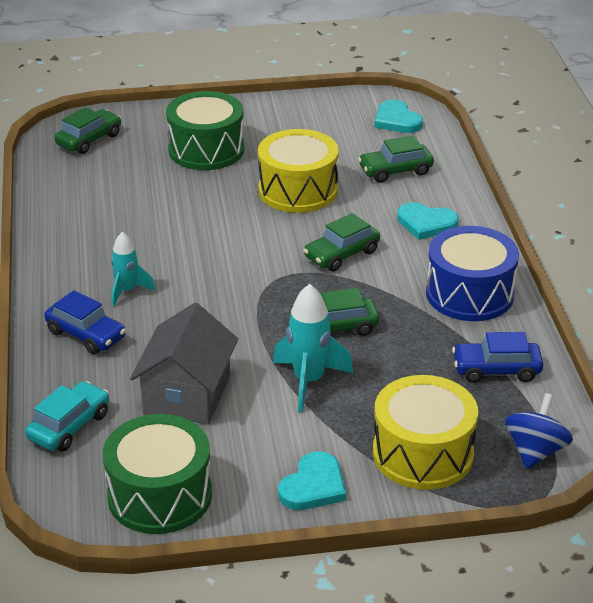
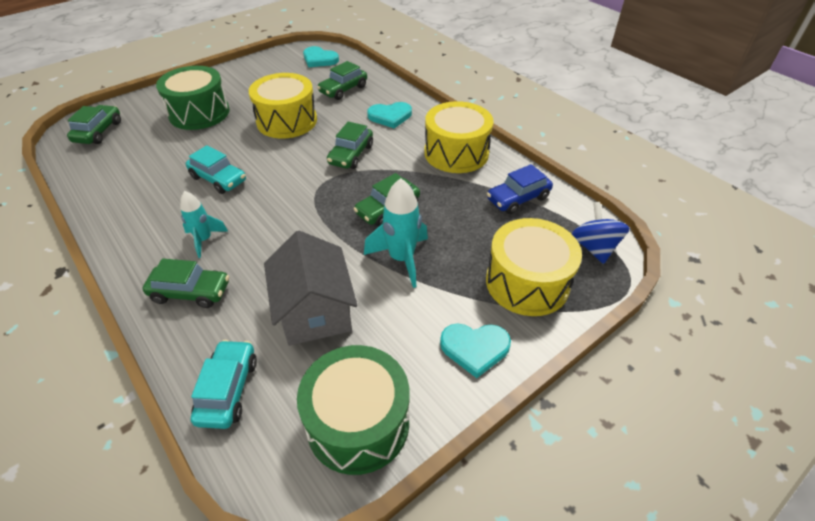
camera: 30 degrees left, 10 degrees up
blue car [44,290,126,354] -> green car [143,259,229,308]
turquoise heart [278,451,346,510] -> turquoise heart turned 90 degrees clockwise [440,324,511,378]
blue drum [426,226,519,321] -> yellow drum [424,101,493,173]
none -> turquoise car [186,145,246,194]

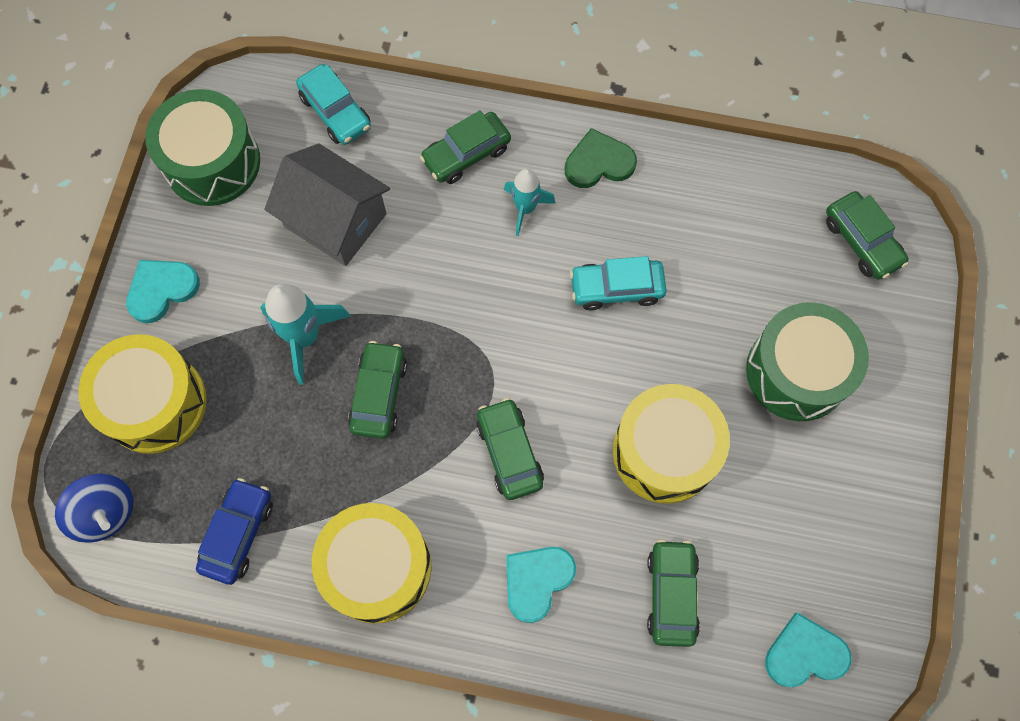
camera: 140 degrees right, 25 degrees up
none -> green heart [565,128,637,188]

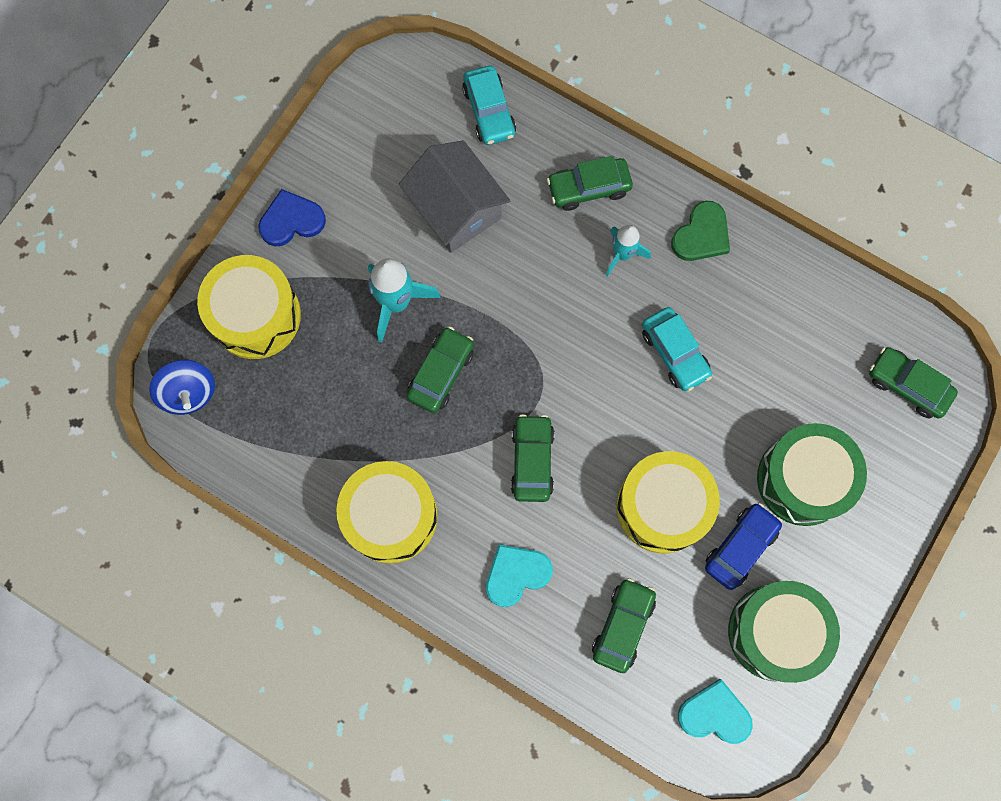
camera: 20 degrees right, 5 degrees up
turquoise heart [126,260,200,323] -> blue heart [258,189,326,246]
green drum [145,89,260,206] -> green drum moved to [728,581,840,683]
blue car [196,478,273,585] -> blue car moved to [705,503,782,590]
green heart [565,128,637,188] -> green heart turned 120 degrees clockwise [671,201,730,261]
turquoise car [570,256,667,310] -> turquoise car turned 135 degrees counterclockwise [642,307,712,391]
green car [826,191,909,280] -> green car turned 135 degrees clockwise [869,347,958,418]

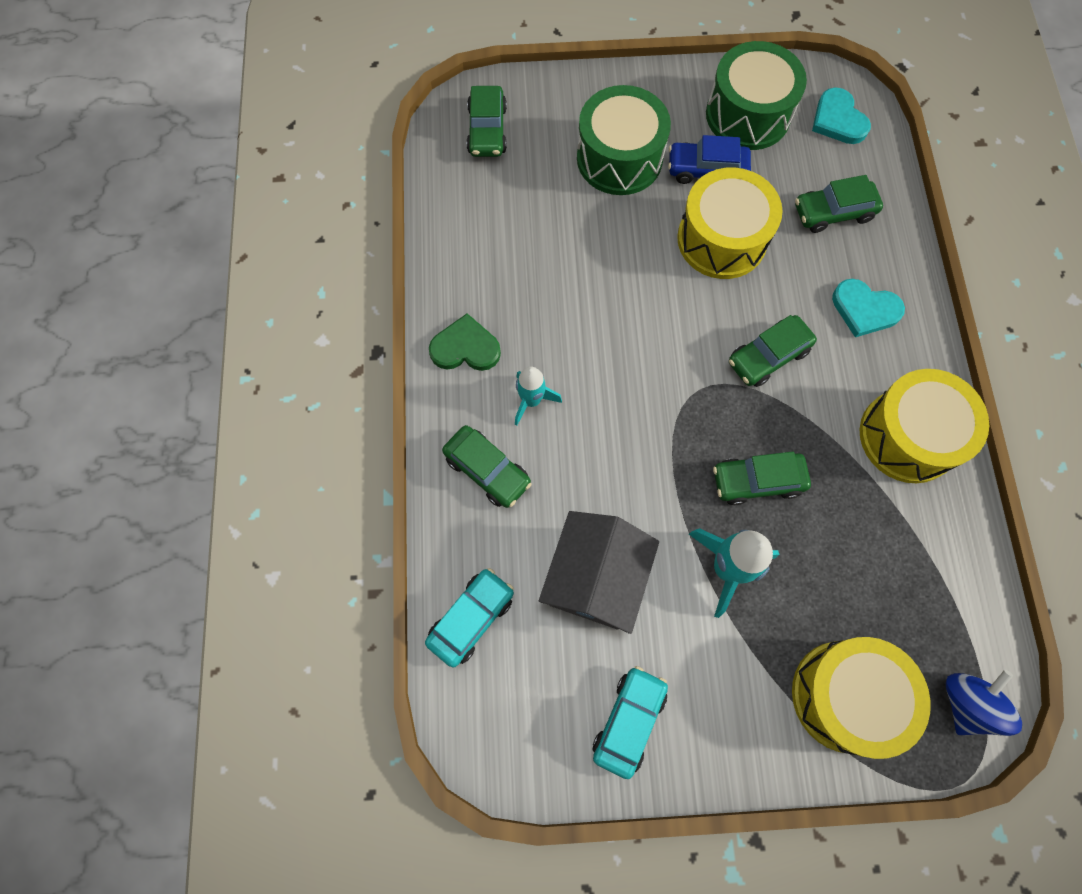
camera: 125 degrees left, 5 degrees down
blue heart [258,189,326,246] -> none
turquoise car [642,307,712,391] -> turquoise car moved to [593,666,668,779]

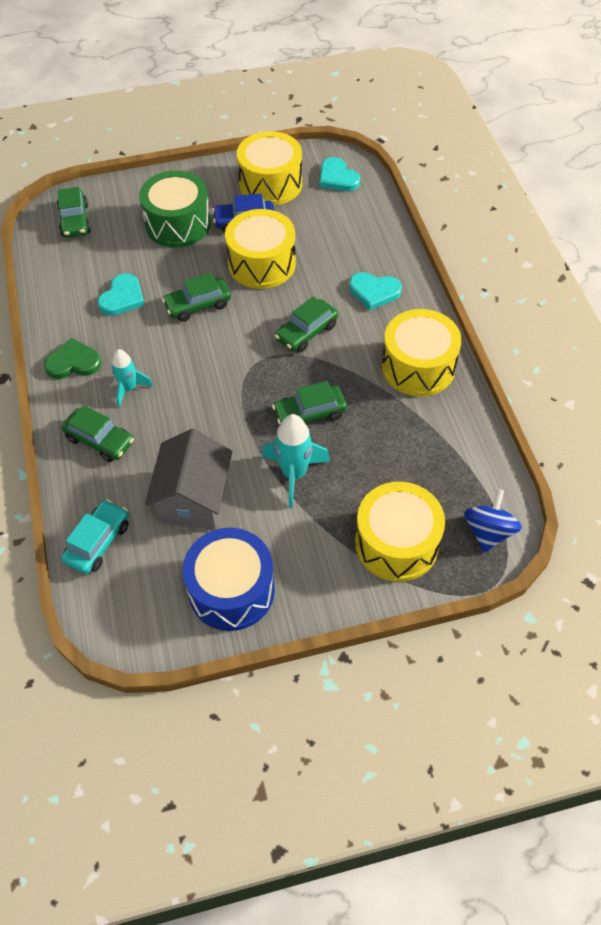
camera: 10 degrees left, 15 degrees down
turquoise car [593,666,668,779] -> blue drum [183,528,275,631]
green drum [706,41,807,150] -> yellow drum [237,131,302,205]
green car [795,175,883,233] -> green car moved to [162,273,231,322]
none -> turquoise heart [98,273,145,316]

